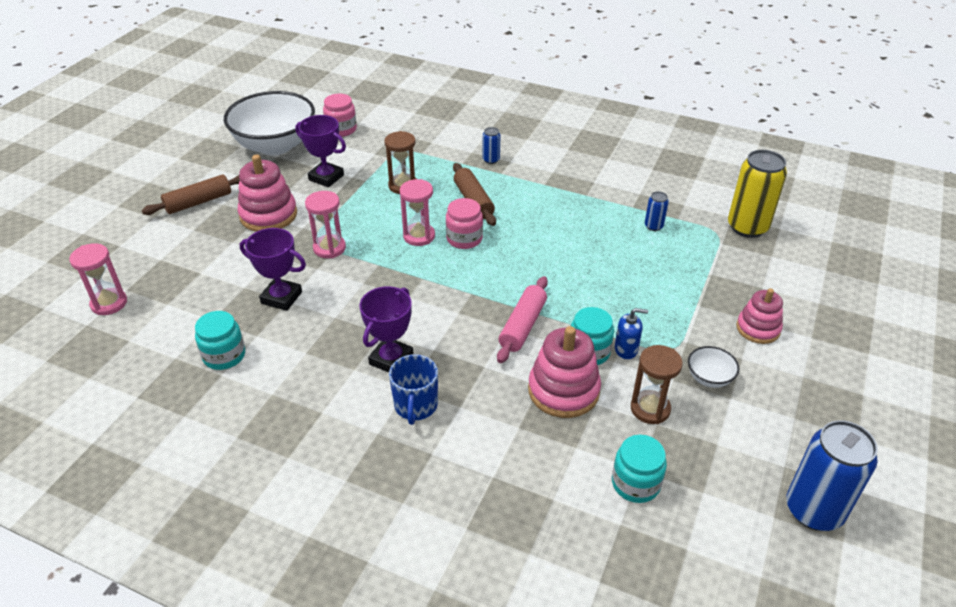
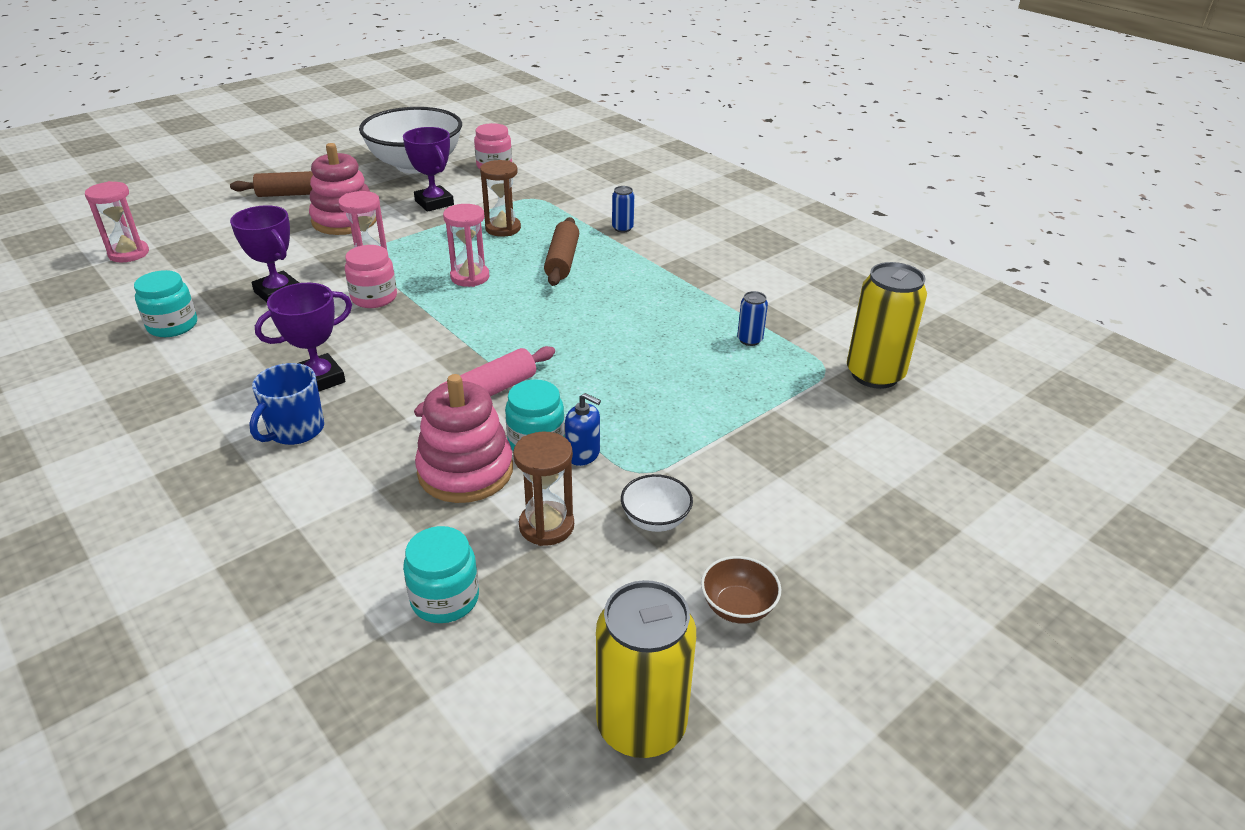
camera: 25 degrees right, 5 degrees down
pink jar [446,198,483,249] -> pink jar moved to [345,245,397,308]
pink stacking toy [736,288,783,344] -> none
blue can [786,420,878,531] -> yellow can [596,580,696,758]
none -> brown bowl [701,556,781,624]

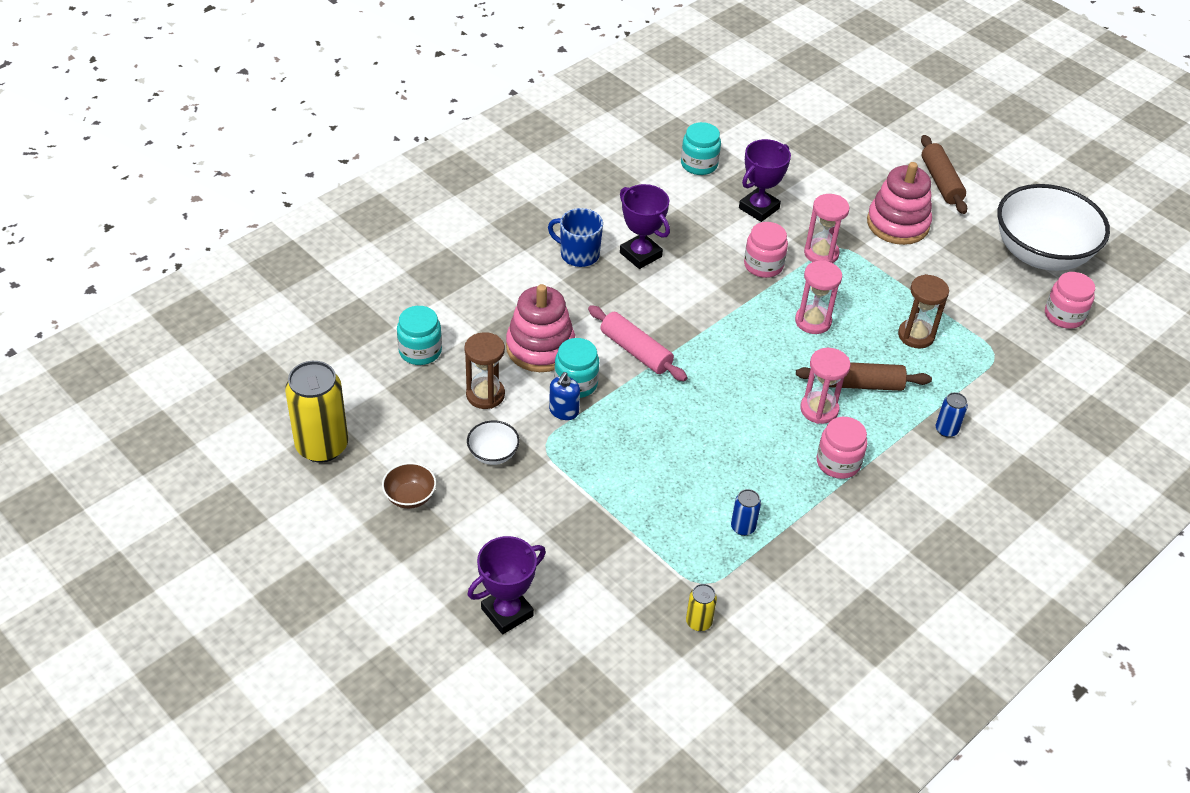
camera: 85 degrees right, 10 degrees up
pink hourglass [85,181,149,262] -> pink hourglass moved to [800,348,850,424]
purple trophy [403,127,454,212] -> purple trophy moved to [468,536,546,634]
yellow can [847,262,927,389] -> yellow can [686,584,717,631], size x0.46
none -> pink jar [817,417,867,479]

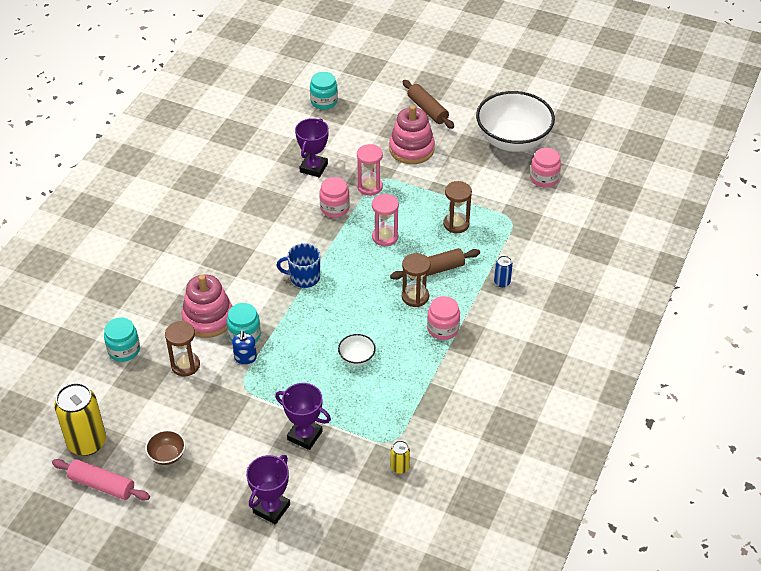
camera: 20 degrees left, 0 degrees up
white bowl [467,421,520,465] -> white bowl moved to [338,334,376,366]
blue mug [548,208,603,267] -> blue mug moved to [276,243,320,288]
pink rolling pin [588,305,688,381] -> pink rolling pin moved to [52,459,150,501]
purple trophy [620,184,670,269] -> purple trophy moved to [275,383,331,450]
turquoise jar [681,122,721,175] -> turquoise jar moved to [310,72,338,110]
blue can [731,489,761,536] -> none
pink hourglass [800,348,850,424] -> brown hourglass [402,253,431,307]

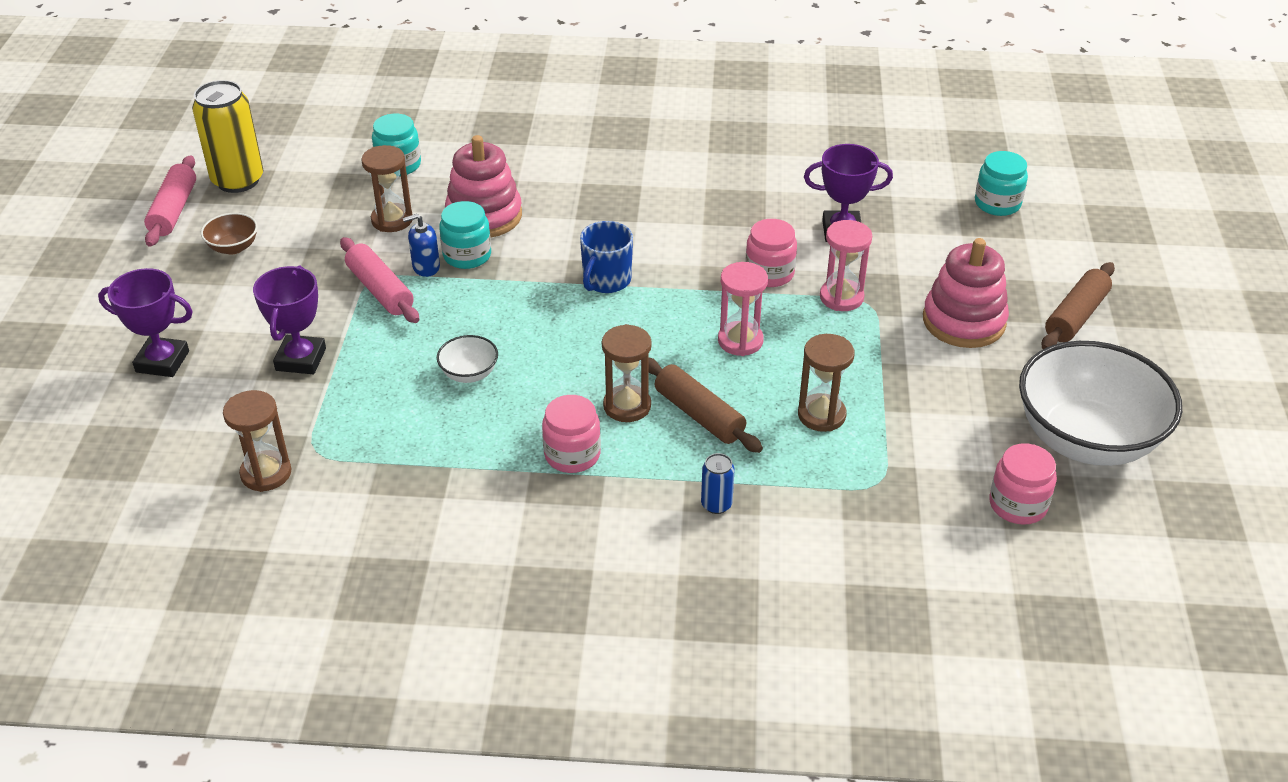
camera: 70 degrees right, 5 degrees down
blue mug [276,243,320,288] -> blue mug turned 135 degrees counterclockwise [580,221,633,293]
yellow can [391,440,410,474] -> brown hourglass [223,390,291,492]
none -> pink rolling pin [340,237,419,323]

